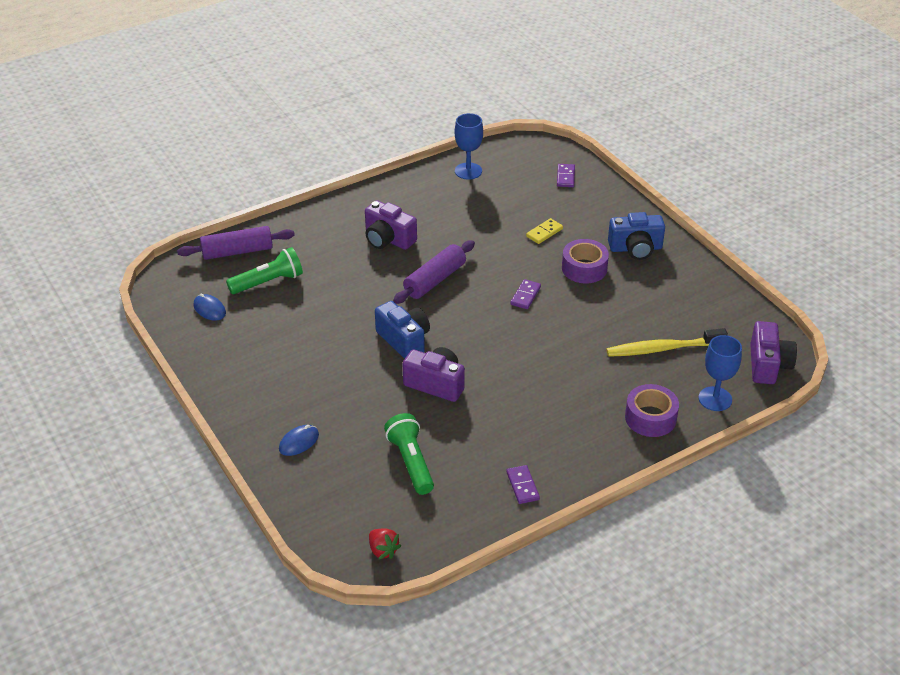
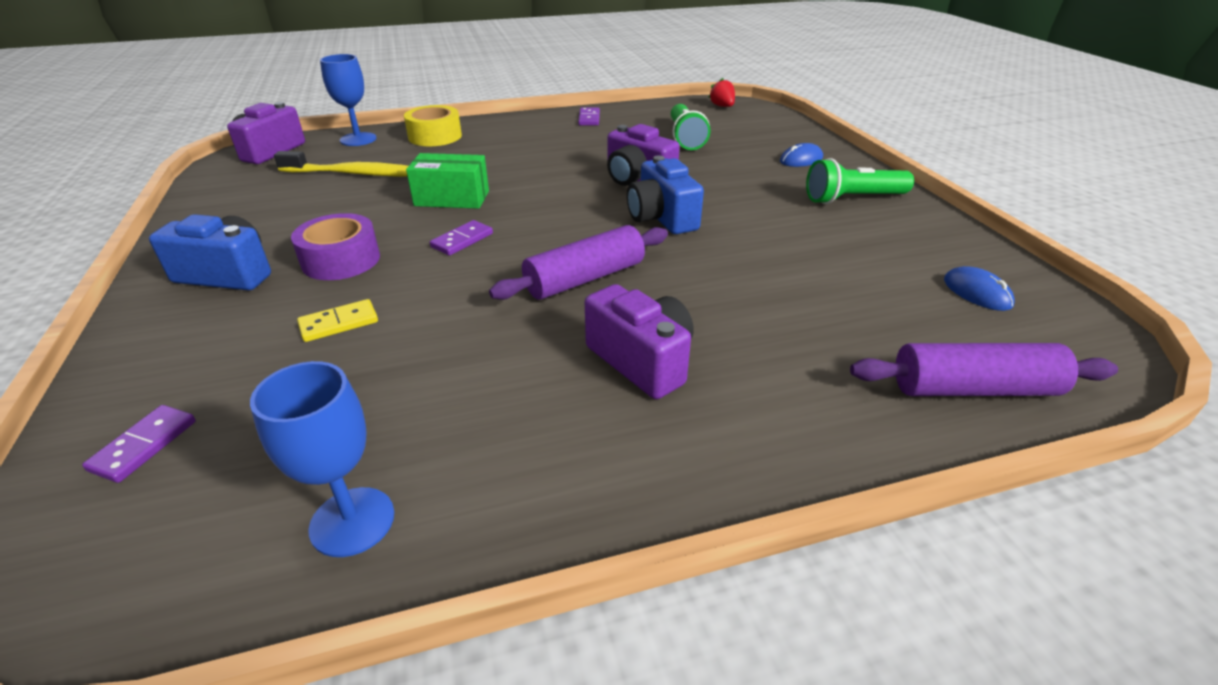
camera: 165 degrees left, 5 degrees down
green flashlight [226,247,303,294] -> green flashlight moved to [806,158,914,204]
purple tape [625,384,679,437] -> yellow tape [404,105,462,146]
none -> green box [406,153,489,209]

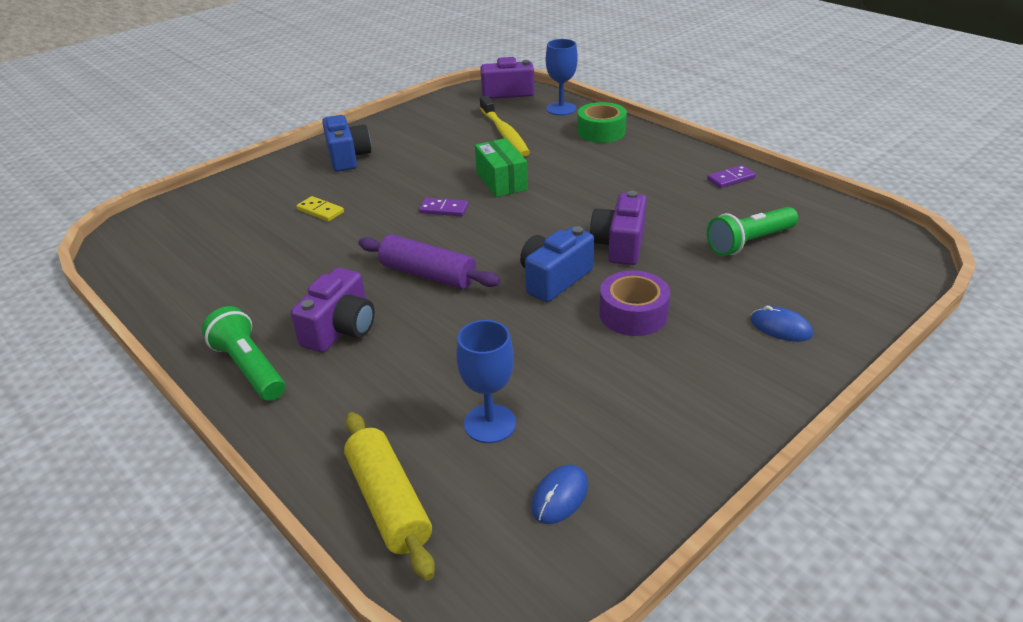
camera: 65 degrees right, 0 degrees up
purple domino [82,405,196,483] -> none
blue goblet [250,361,394,557] -> blue goblet moved to [456,320,516,443]
purple tape [291,213,380,280] -> purple tape moved to [599,270,670,336]
yellow tape [404,105,462,146] -> green tape [577,102,627,143]
red strawberry [708,78,735,107] -> none
green flashlight [806,158,914,204] -> green flashlight moved to [202,306,285,401]
purple rolling pin [850,343,1118,396] -> yellow rolling pin [344,412,435,581]

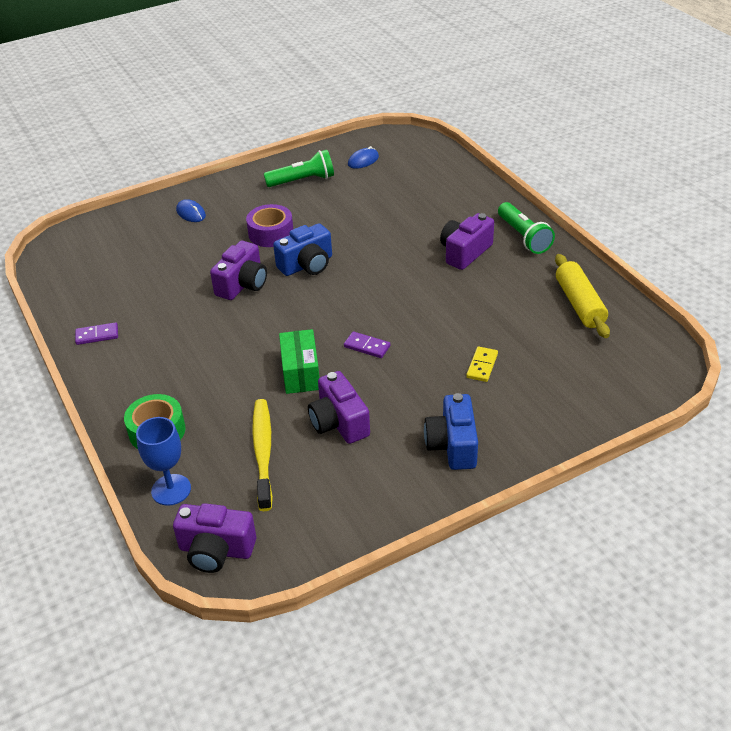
camera: 165 degrees left, 5 degrees up
yellow domino [296,196,344,222] -> yellow domino turned 60 degrees clockwise [466,347,498,382]
yellow rolling pin [344,412,435,581] -> yellow rolling pin moved to [555,254,610,338]
purple rolling pin [358,234,500,289] -> none
blue goblet [456,320,516,443] -> none
green flashlight [707,207,798,256] -> green flashlight moved to [264,150,334,187]
none -> purple camera [308,371,370,444]

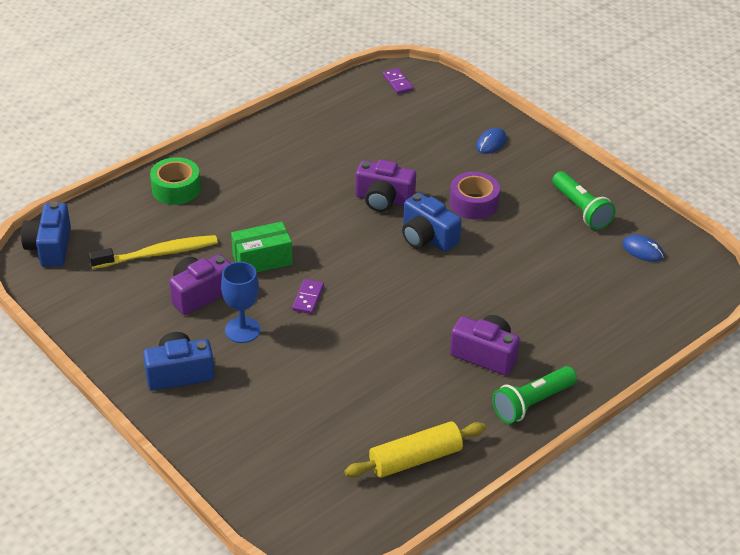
camera: 75 degrees right, 0 degrees up
purple domino [75,322,118,345] -> purple domino moved to [383,68,413,94]
blue goblet [136,417,191,506] -> blue goblet moved to [221,262,261,343]
purple camera [173,503,256,573] -> blue camera [21,201,71,266]
yellow domino [466,347,498,382] -> none

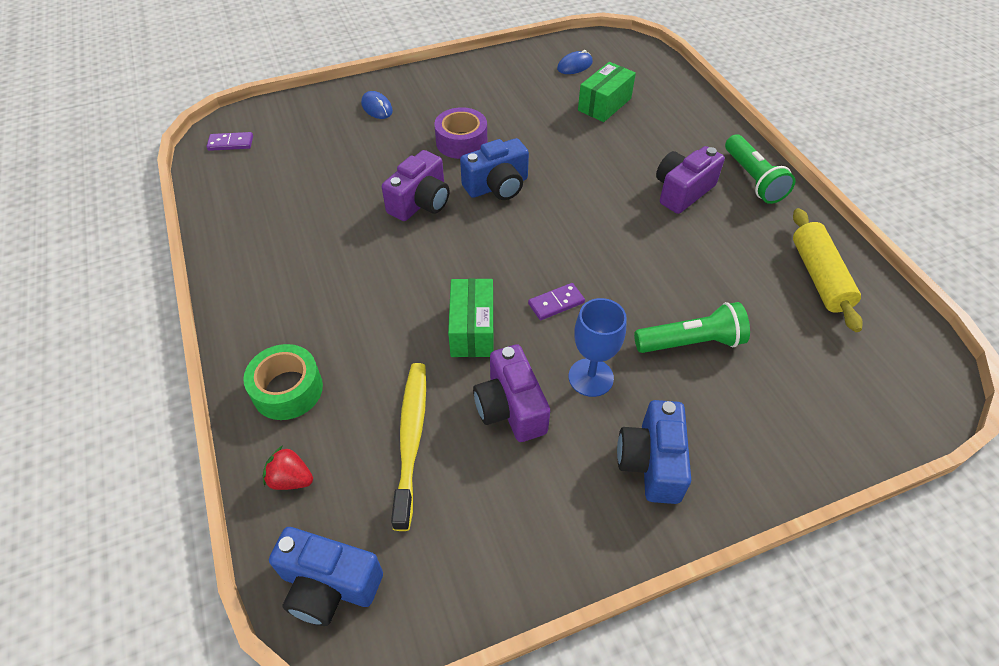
camera: 70 degrees left, 10 degrees up
purple domino [292,279,324,314] -> purple domino turned 60 degrees counterclockwise [528,283,585,320]
green flashlight [552,171,616,230] -> green flashlight moved to [634,302,750,353]
none -> red strawberry [263,445,313,490]
none -> green box [578,62,636,122]

